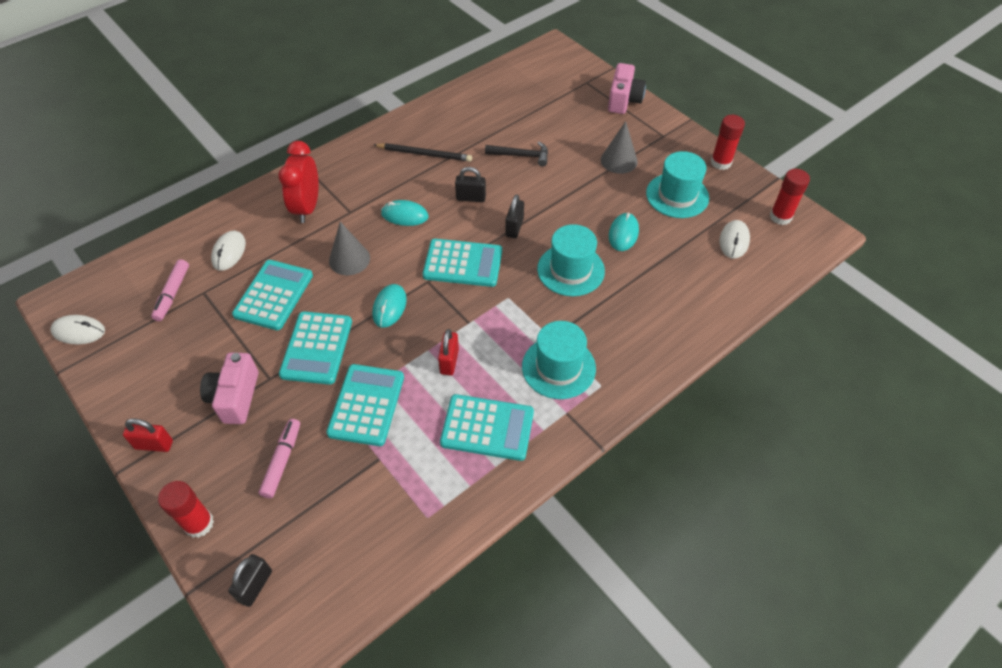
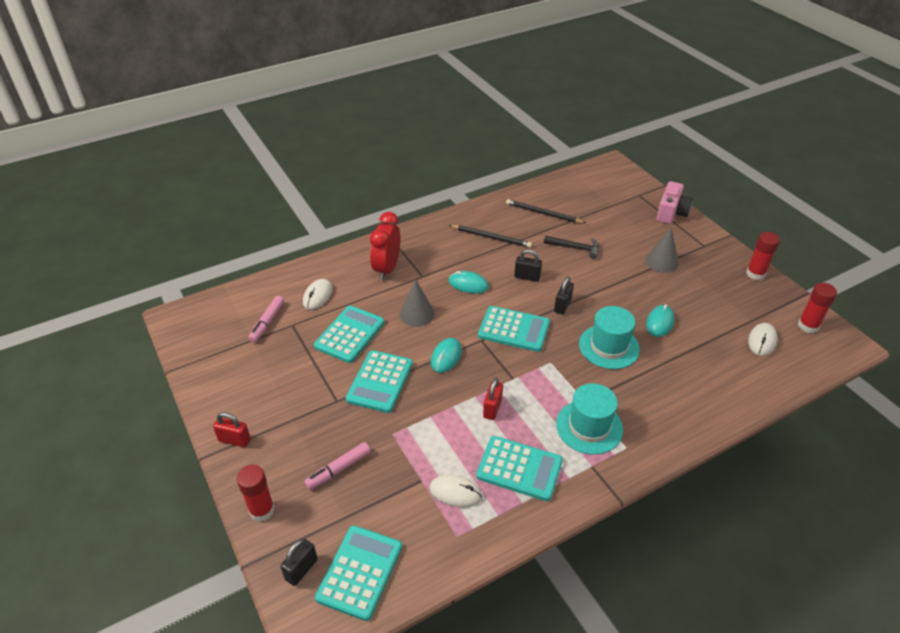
camera: 10 degrees right, 10 degrees down
white mouse [50,315,105,344] -> white mouse moved to [430,475,483,508]
pink camera [200,353,258,424] -> none
pink marker [259,419,300,498] -> pink marker turned 150 degrees counterclockwise [304,442,371,490]
turquoise calculator [326,364,404,446] -> turquoise calculator moved to [315,525,402,621]
turquoise hat [646,151,709,218] -> none
none -> black pencil [506,199,586,223]

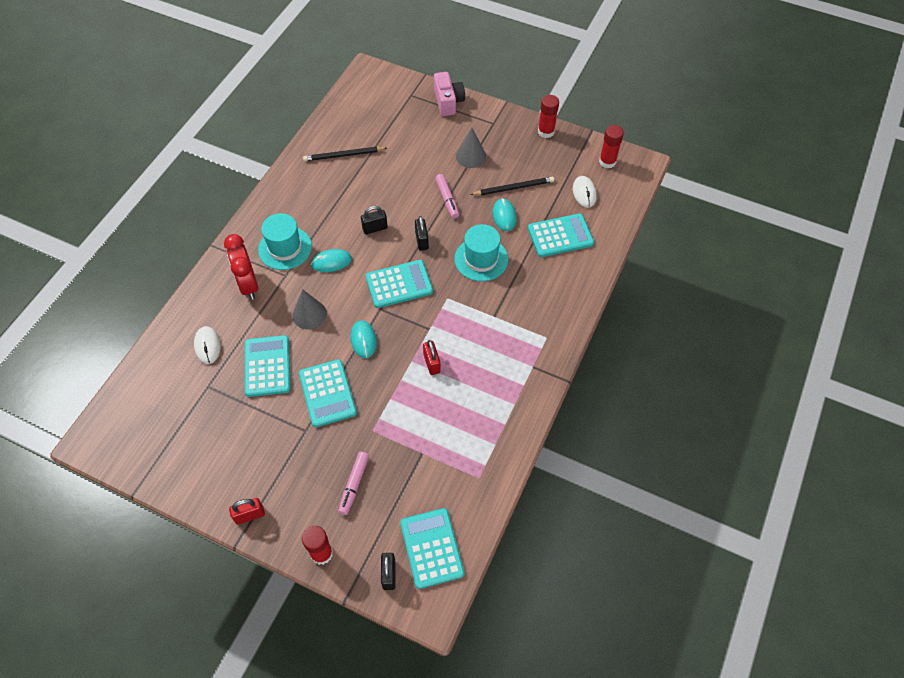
camera: 35 degrees left, 15 degrees up
pink marker [248,296,284,343] -> pink marker moved to [435,174,459,218]
white mouse [430,475,483,508] -> none
black pencil [449,225,532,248] -> black pencil moved to [470,177,554,195]
turquoise calculator [476,436,563,501] -> turquoise calculator moved to [528,213,594,257]
black hammer [544,236,599,259] -> none
turquoise hat [556,383,623,455] -> turquoise hat moved to [258,213,312,270]

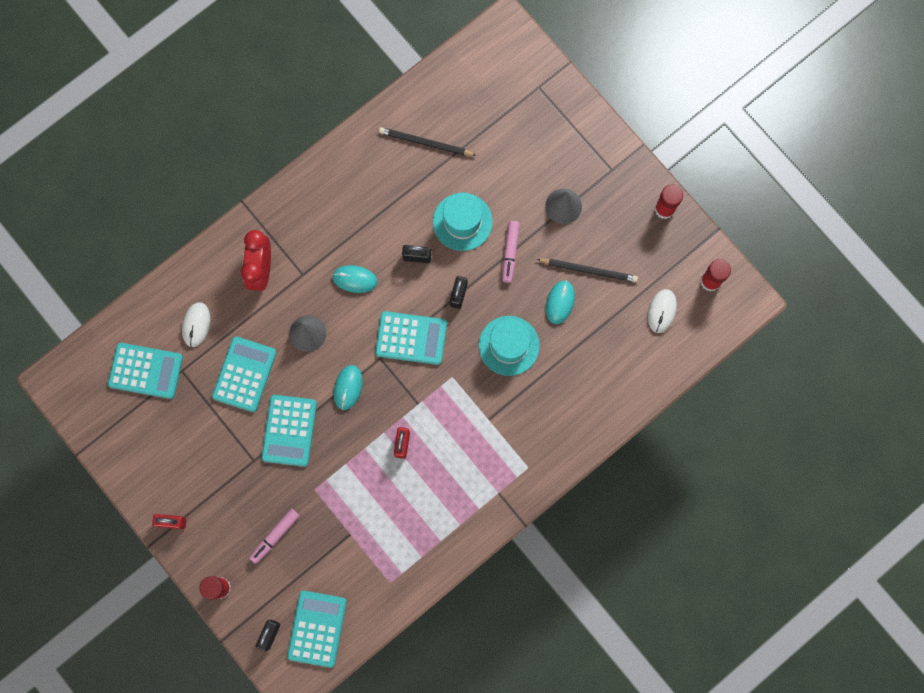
camera: 25 degrees right, 20 degrees up
turquoise hat [258,213,312,270] -> turquoise hat moved to [433,192,493,251]
pink camera [434,72,465,116] -> none
turquoise calculator [528,213,594,257] -> turquoise calculator moved to [108,343,183,399]

